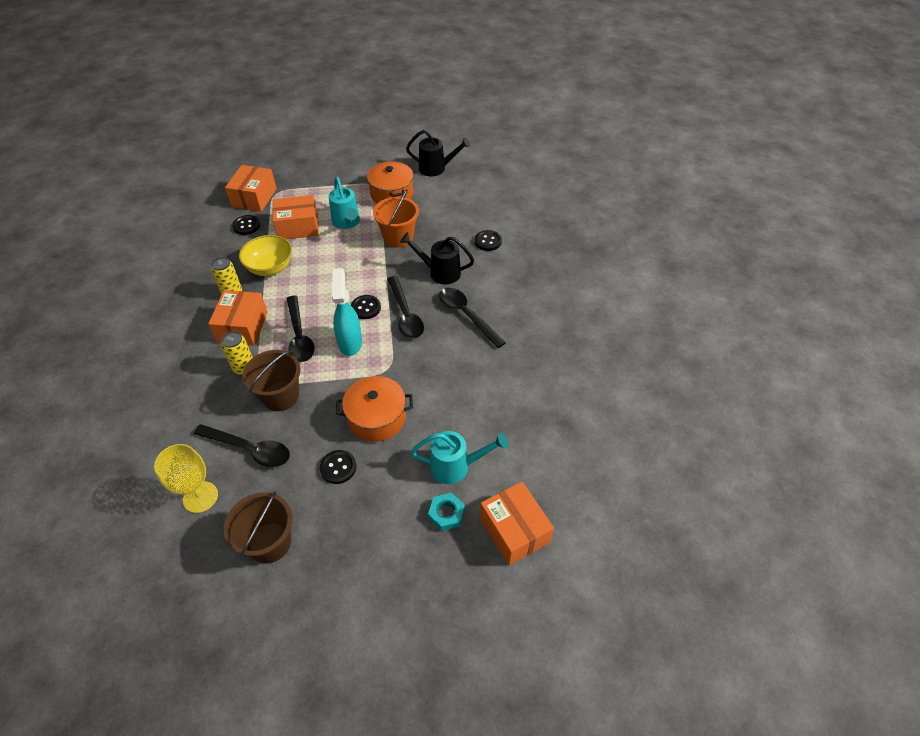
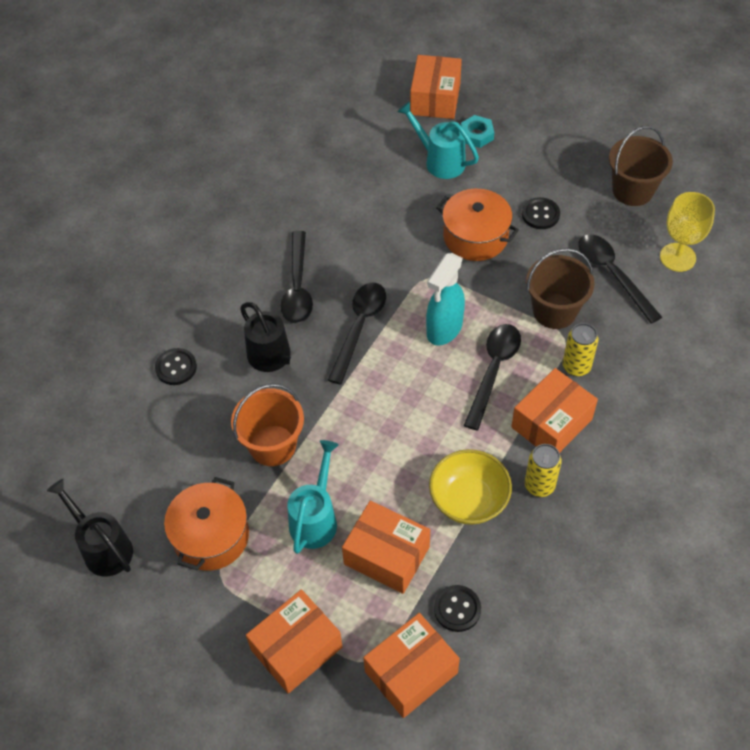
camera: 140 degrees left, 5 degrees up
black button [351,295,381,319] -> none
none -> orange box [246,589,342,694]

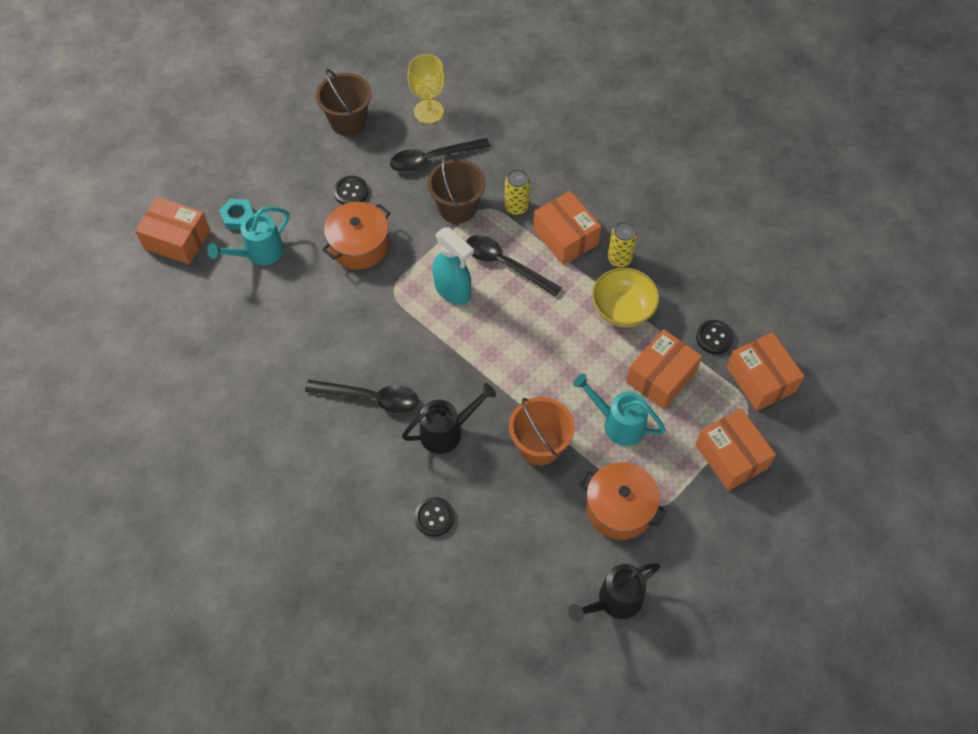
camera: 80 degrees left, 5 degrees up
black spoon [328,283,386,385] -> none

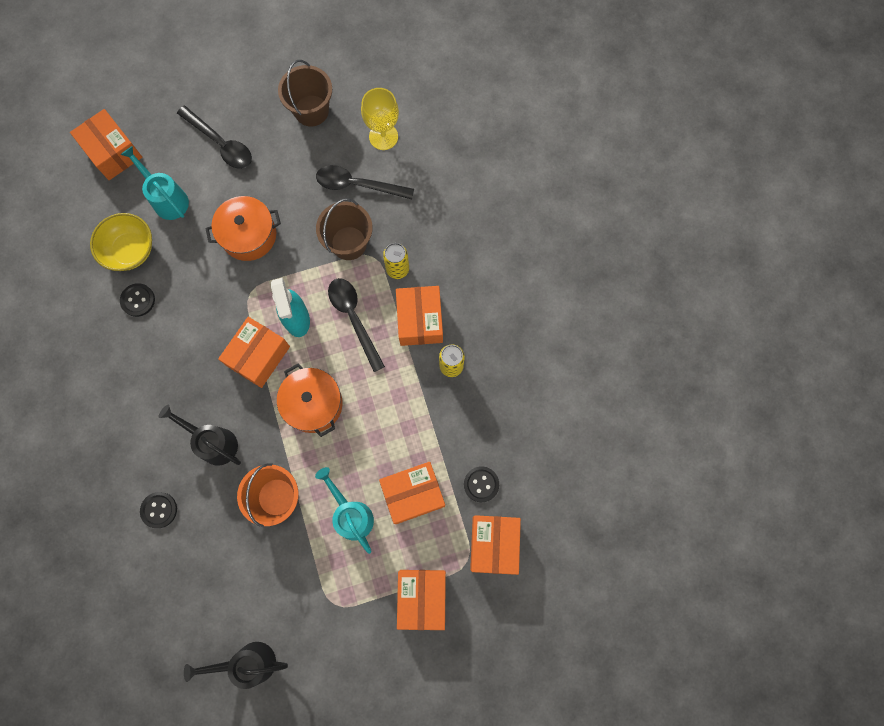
camera: 30 degrees right, 15 degrees up
turquoise watering can [207,207,290,265] -> turquoise watering can turned 60 degrees clockwise [121,146,189,220]
turquoise nut [219,199,254,230] -> none
black spoon [305,380,419,413] -> black spoon moved to [177,106,252,169]
black button [334,176,368,205] -> black button moved to [120,283,155,317]
black watering can [402,383,496,454] -> black watering can turned 150 degrees counterclockwise [158,405,241,466]
orange pot [579,462,667,540] -> orange pot moved to [277,364,342,437]
yellow bowl [592,268,659,327] -> yellow bowl moved to [90,213,152,271]
none -> orange box [218,317,290,388]

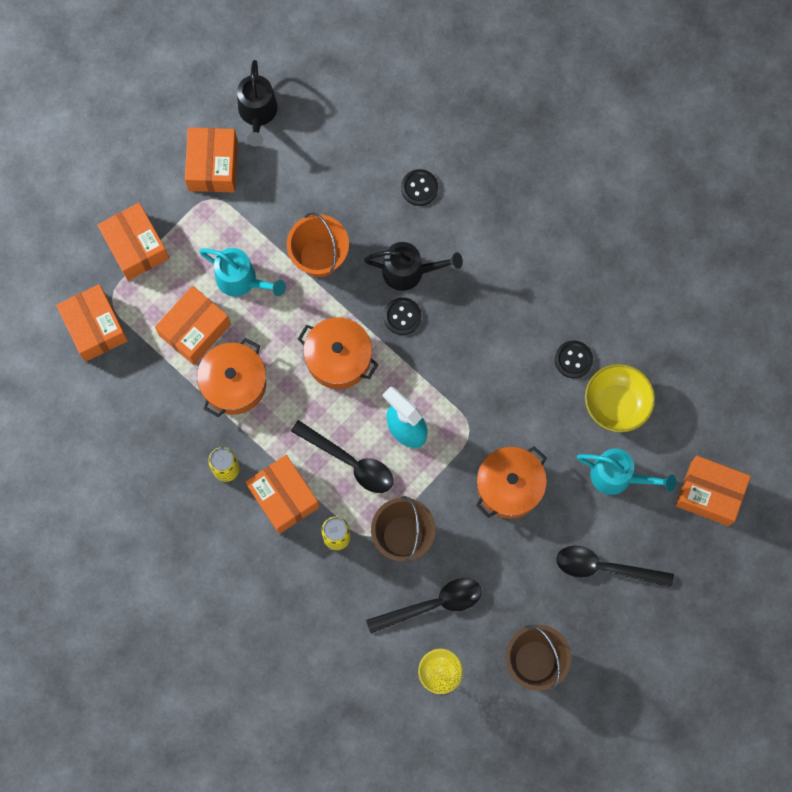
camera: 150 degrees right, 0 degrees up
black watering can [184,642,288,689] -> black watering can turned 120 degrees clockwise [237,60,278,147]
orange box [218,317,290,388] -> orange box moved to [185,127,238,192]
black button [464,466,499,502] -> black button moved to [384,297,421,335]
none -> orange pot [197,338,266,417]

